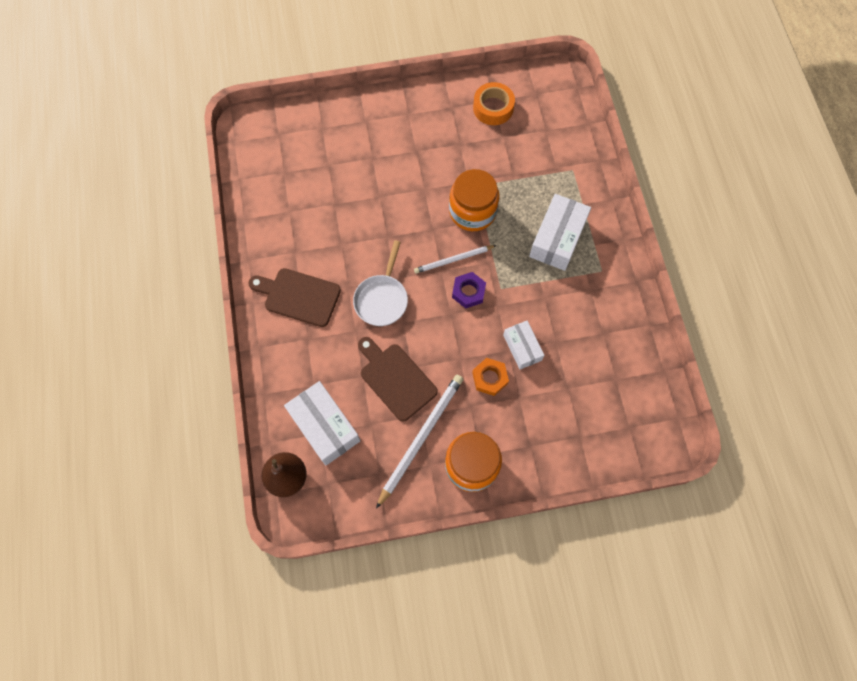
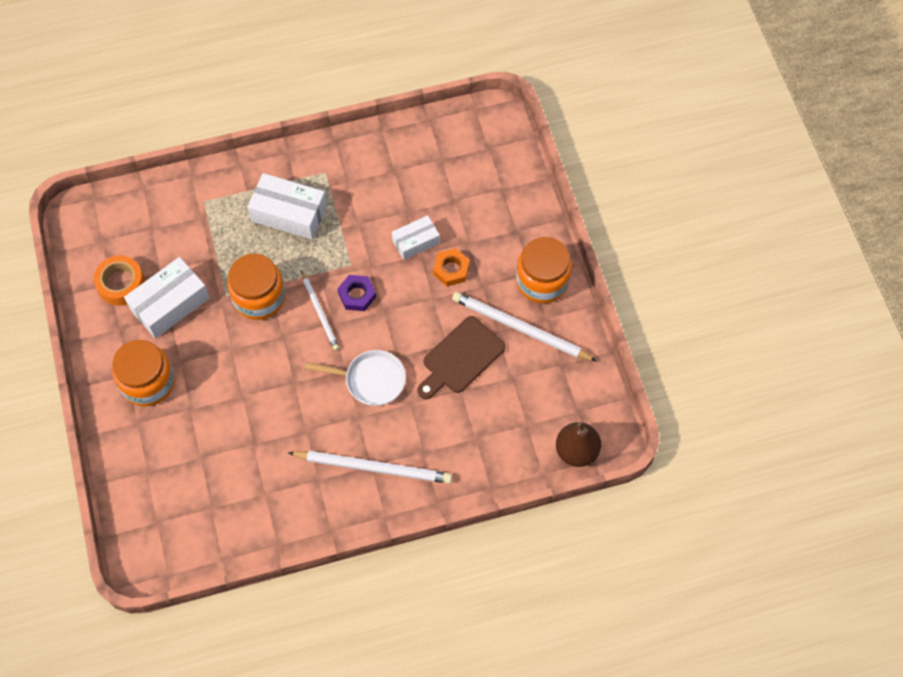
camera: 95 degrees left, 5 degrees down
brown cutting board [248,268,341,327] -> white pencil [288,451,452,484]
white box [284,381,361,465] -> white box moved to [124,257,210,339]
none -> orange jar [112,340,175,406]

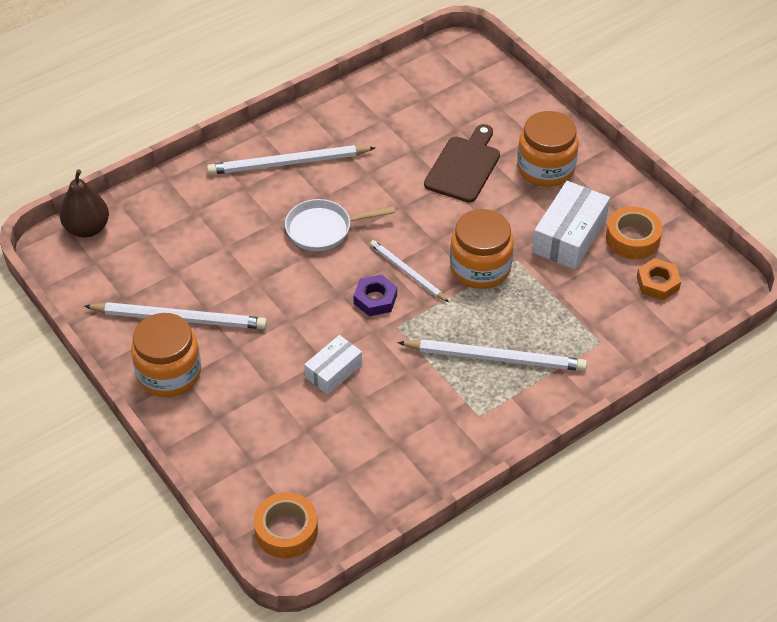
camera: 160 degrees right, 15 degrees down
white box [247,173,327,240] -> white pencil [397,339,587,371]
brown cutting board [417,316,506,399] -> brown cutting board moved to [424,124,500,203]
orange nut [433,248,470,287] -> orange nut moved to [637,258,681,300]
none -> orange tape [254,492,318,558]

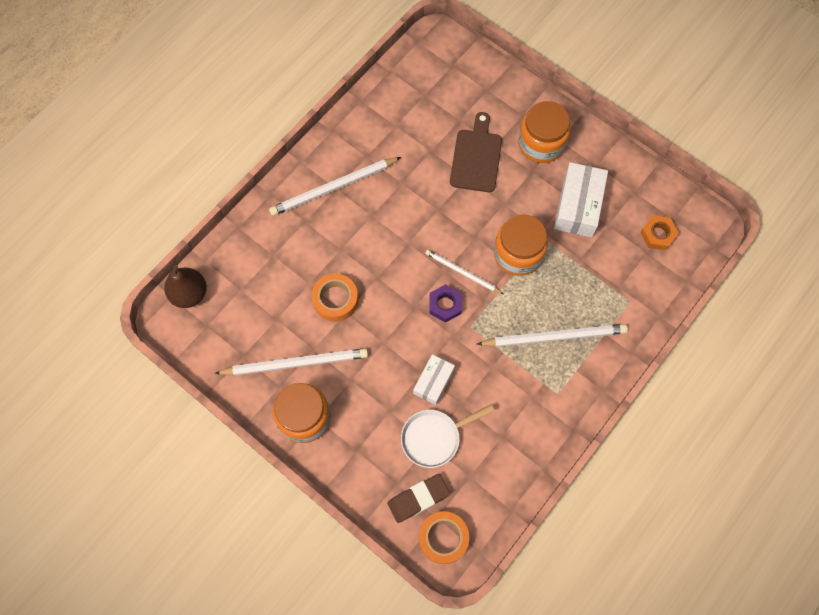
camera: 15 degrees left, 20 degrees up
white pan [285,199,395,251] -> white pan moved to [401,404,495,468]
orange tape [606,207,663,259] -> orange tape moved to [312,273,358,322]
none -> brown eraser [387,474,450,523]

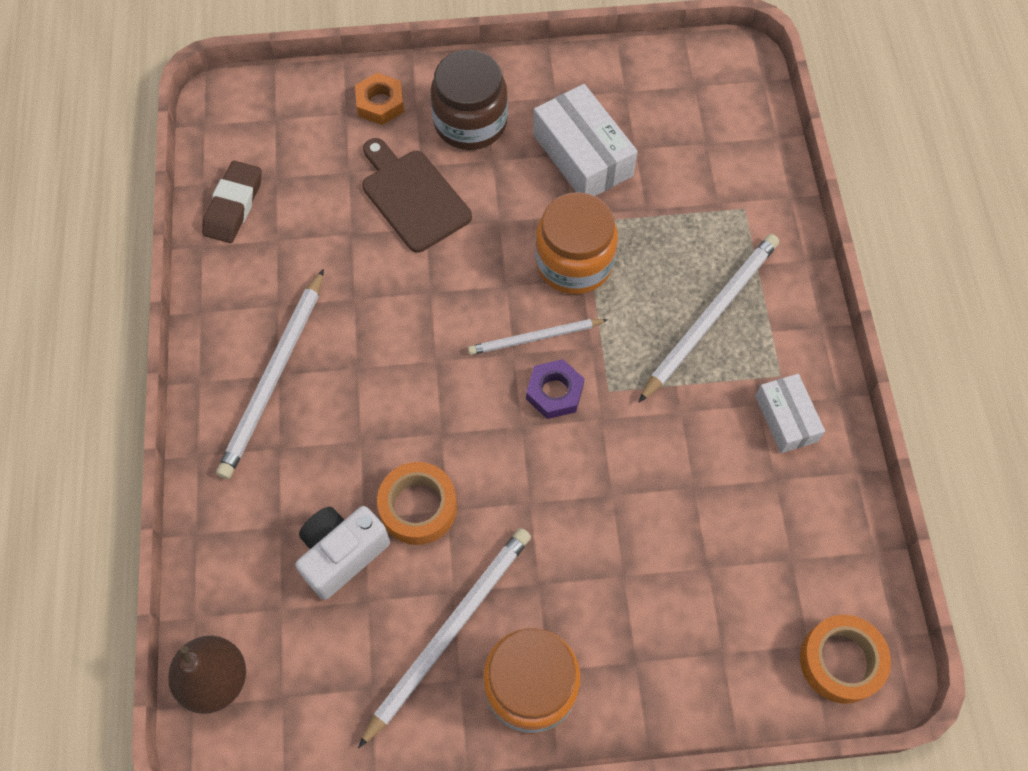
camera: 45 degrees left, 5 degrees down
brown eraser [387,474,450,523] -> brown eraser moved to [202,161,262,243]
white pan [401,404,495,468] -> none
white box [413,354,455,405] -> white box moved to [755,374,825,453]
orange jar [518,101,571,163] -> brown jar [430,50,508,150]
orange nut [640,216,679,250] -> orange nut moved to [355,73,404,125]
none -> white camera [295,506,390,600]

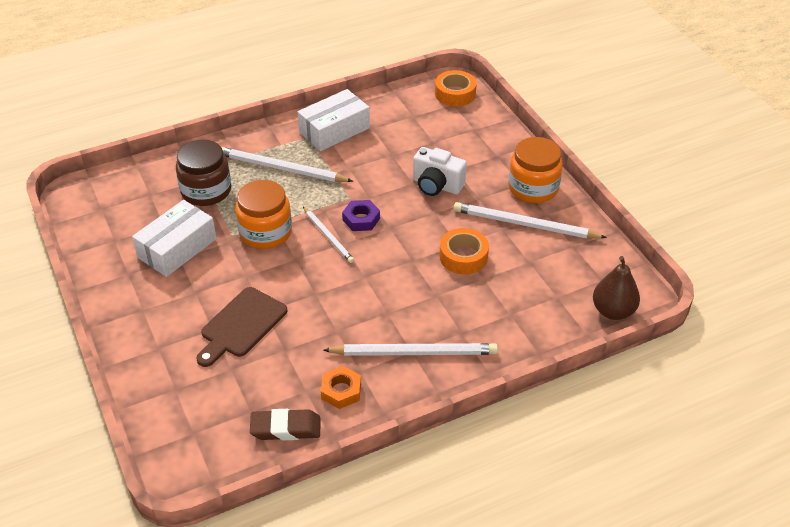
camera: 110 degrees left, 20 degrees down
white camera [295,506,390,600] -> white camera moved to [413,147,467,196]
orange nut [355,73,404,125] -> orange nut moved to [321,366,361,409]
brown jar [430,50,508,150] -> brown jar moved to [176,140,231,206]
white box [755,374,825,453] -> white box [298,89,370,151], size x1.63

